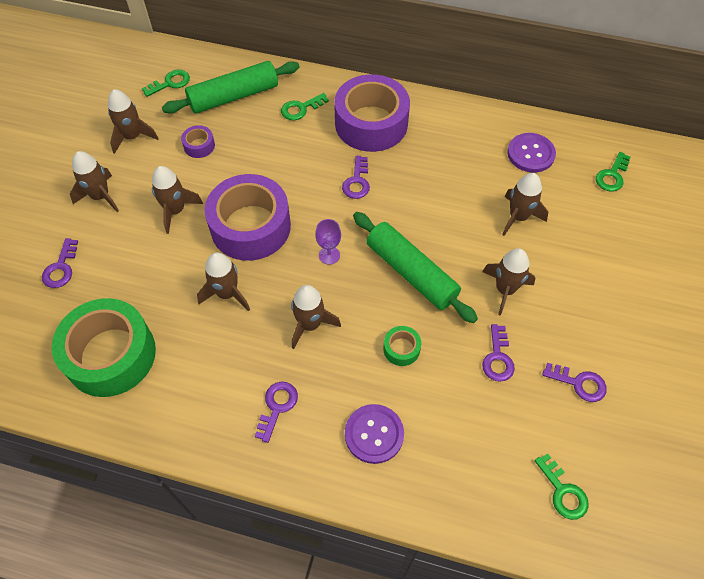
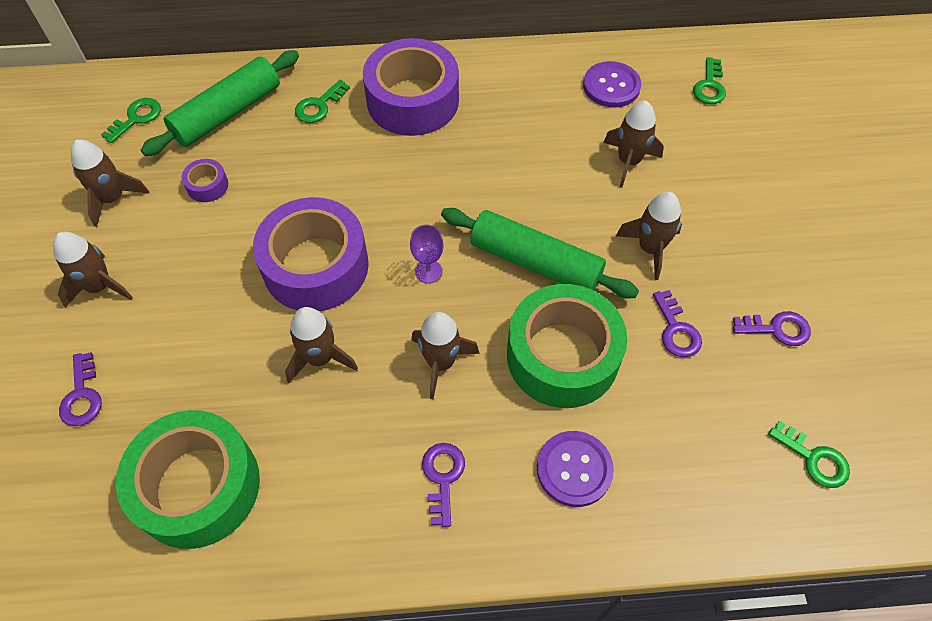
camera: 20 degrees left, 0 degrees up
brown rocket [152,166,203,234] -> none
purple key [342,156,370,199] -> none
green tape [383,326,421,366] -> green tape [507,284,627,408], size x2.40

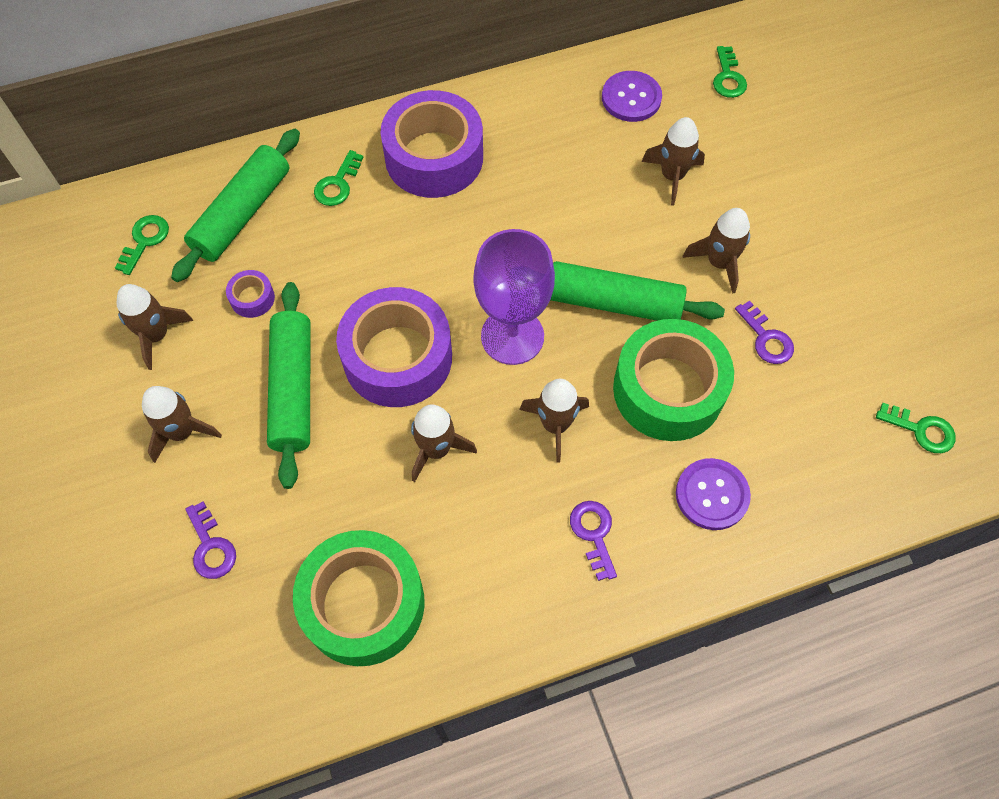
camera: 15 degrees left, 5 degrees up
purple goblet [410,225,444,283] -> purple goblet [473,229,555,365], size x2.25
purple key [733,311,811,346] -> none
none -> green rolling pin [267,282,311,489]

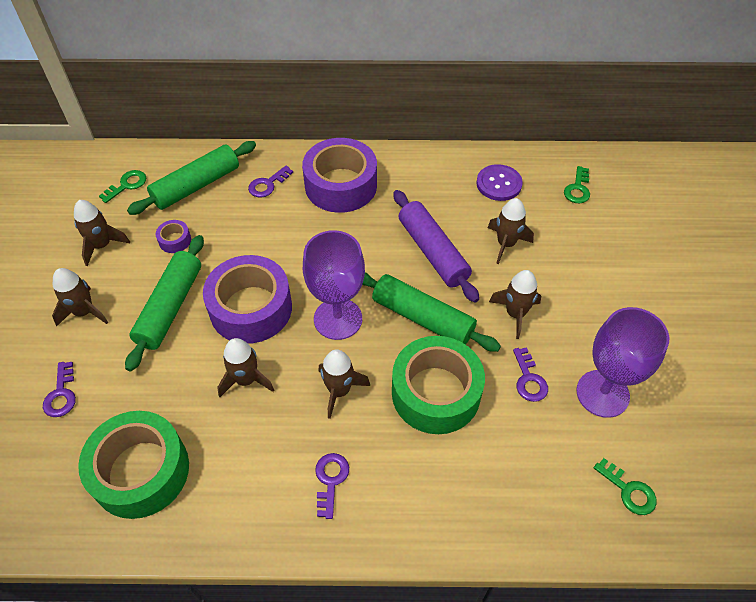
camera: 20 degrees right, 10 degrees down
green key [314,150,364,206] -> purple key [248,166,293,198]
purple button [676,458,751,530] -> none
none -> purple rolling pin [393,190,479,303]
none -> purple goblet [576,307,669,418]

